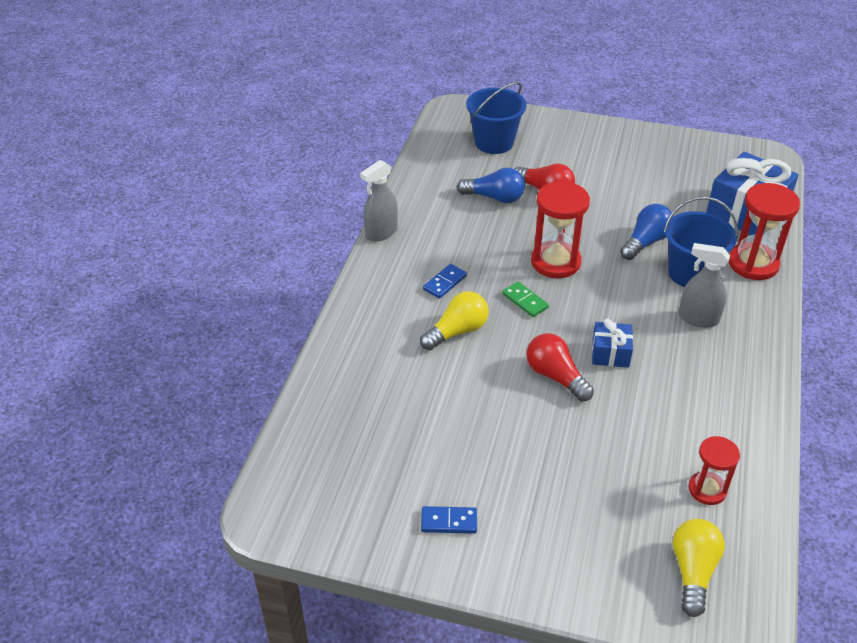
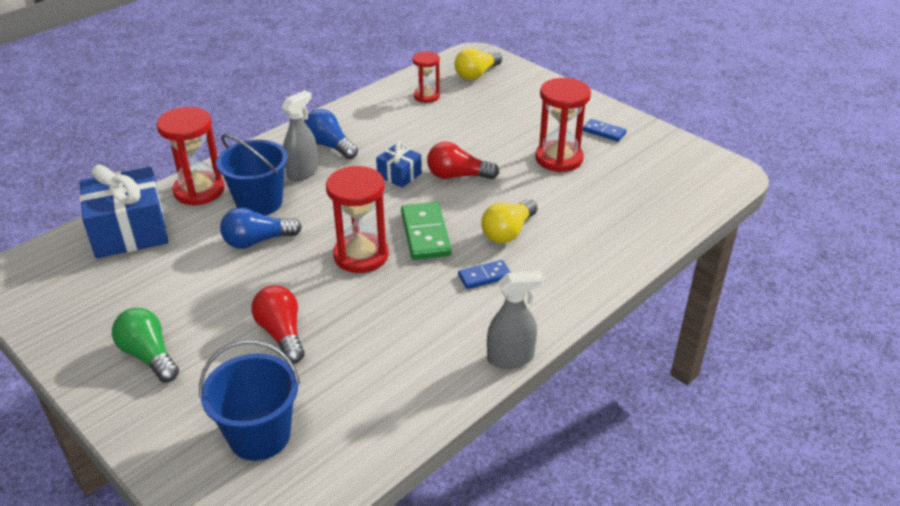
camera: 150 degrees left, 5 degrees down
yellow light bulb [420,291,488,350] -> yellow light bulb turned 45 degrees counterclockwise [481,199,538,243]
blue light bulb [457,168,525,203] -> blue light bulb moved to [304,109,358,159]
green domino [502,282,549,317] -> green domino [401,202,452,260], size x1.71
red light bulb [526,333,594,402] -> red light bulb turned 105 degrees clockwise [427,142,499,179]
grey spray bottle [679,243,730,328] -> grey spray bottle turned 105 degrees counterclockwise [282,90,318,181]
none -> green light bulb [112,308,179,383]
none -> red hourglass [535,78,591,172]

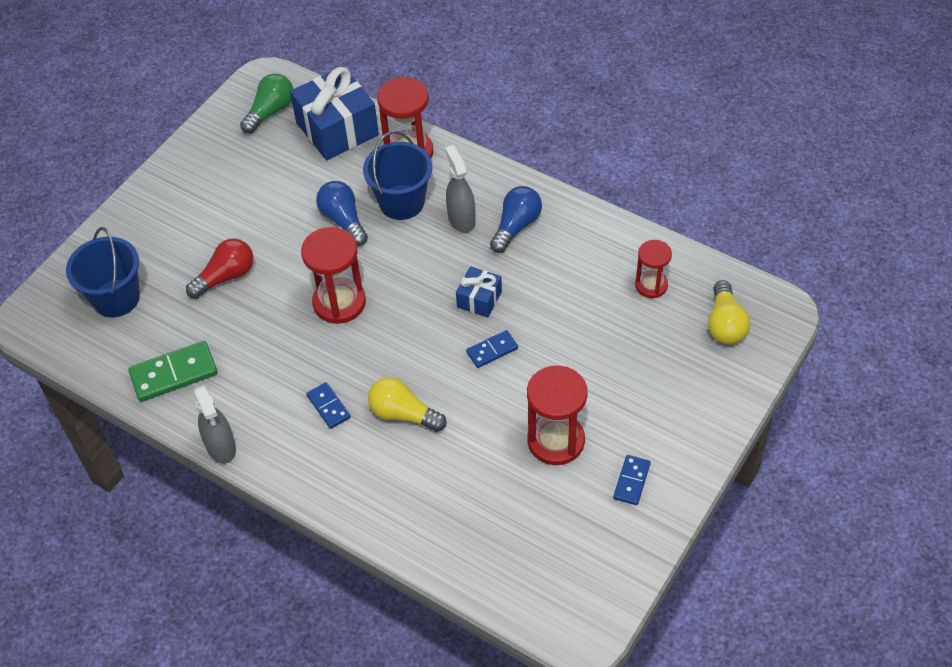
camera: 80 degrees right, 15 degrees up
green light bulb [112,308,179,383] -> green light bulb moved to [240,74,293,134]
grey spray bottle [282,90,318,181] -> grey spray bottle turned 135 degrees counterclockwise [445,145,476,233]
green domino [401,202,452,260] -> green domino moved to [128,341,218,402]
red light bulb [427,142,499,179] -> blue domino [466,330,518,368]
yellow light bulb [455,48,502,80] -> yellow light bulb turned 120 degrees counterclockwise [708,280,750,344]

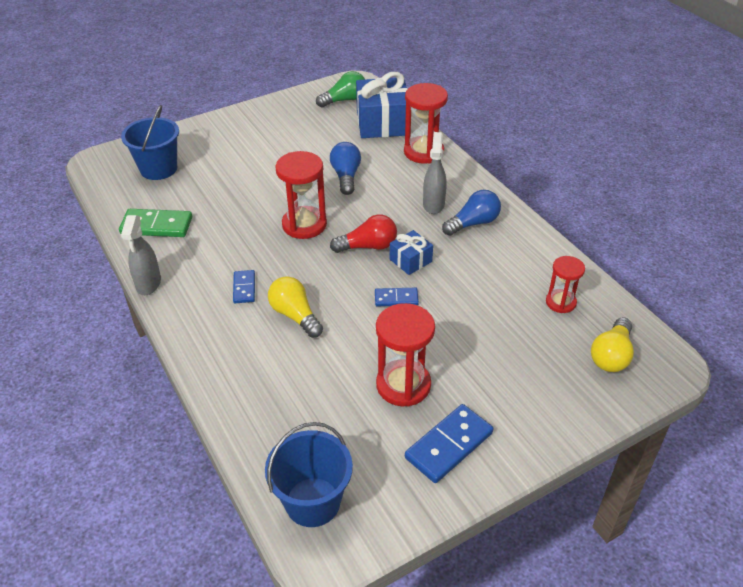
camera: 25 degrees right, 10 degrees down
red light bulb [186,238,253,299] -> red light bulb moved to [330,214,397,253]
blue bucket [363,131,432,220] -> blue bucket moved to [265,422,353,527]
blue domino [613,455,651,505] -> blue domino [405,404,494,483], size x1.71

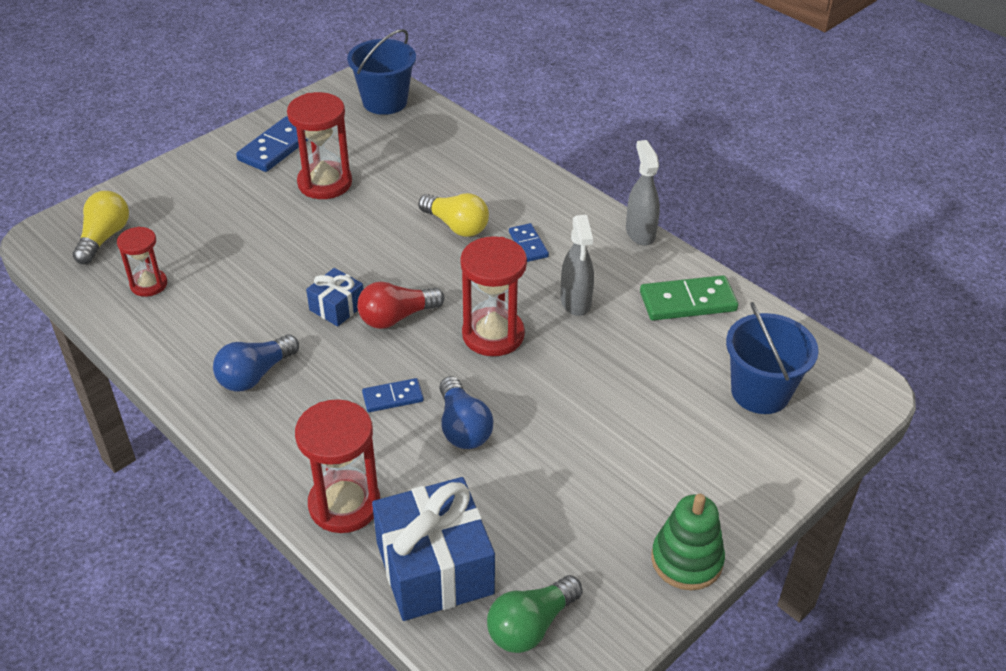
camera: 165 degrees right, 0 degrees up
blue domino [375,288,419,306] -> blue domino moved to [362,378,424,412]
grey spray bottle [423,132,447,214] -> grey spray bottle moved to [560,215,594,316]
none -> green stacking toy [651,494,725,590]

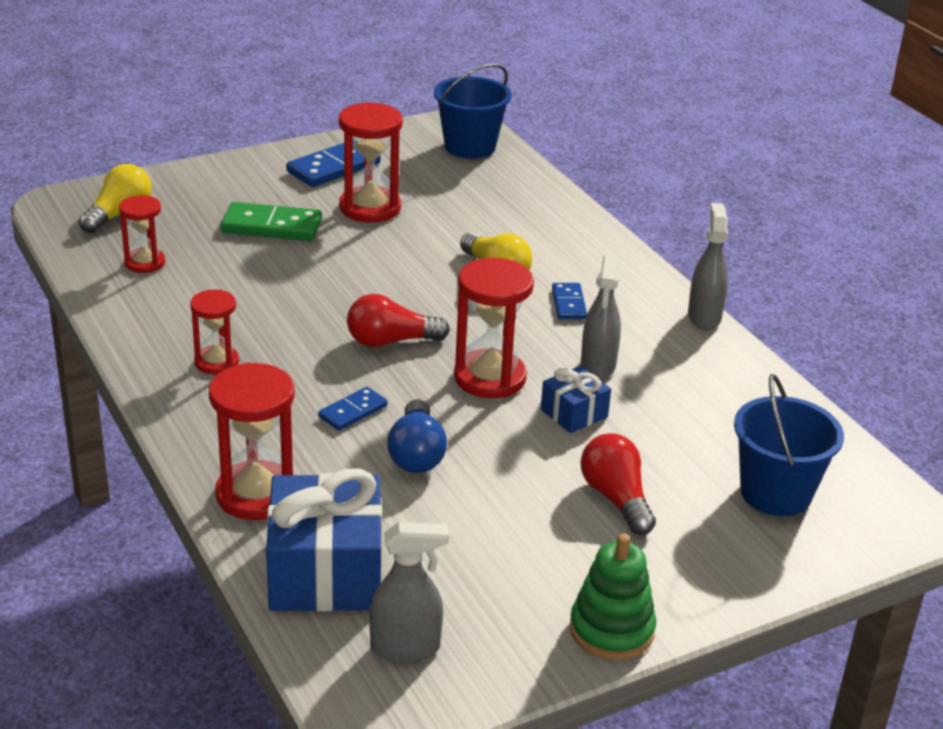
camera: 15 degrees right, 10 degrees down
blue light bulb [213,335,299,392] -> red hourglass [190,290,239,375]
blue gift [306,268,363,327] -> blue gift moved to [541,366,611,433]
blue domino [362,378,424,412] -> blue domino turned 45 degrees counterclockwise [318,387,388,431]
green light bulb [487,575,583,653] -> grey spray bottle [369,522,449,663]
green domino [640,275,738,321] -> green domino moved to [221,202,322,241]
none -> red light bulb [581,433,656,535]

